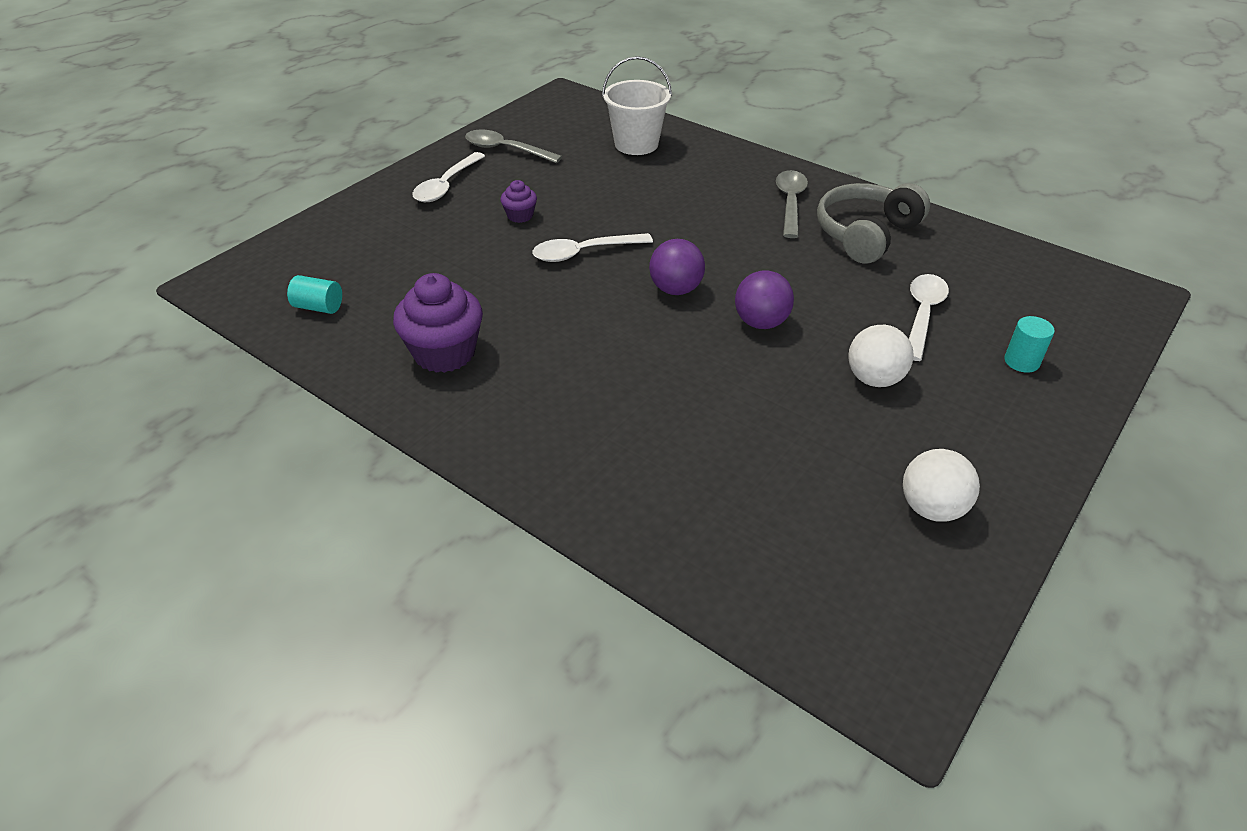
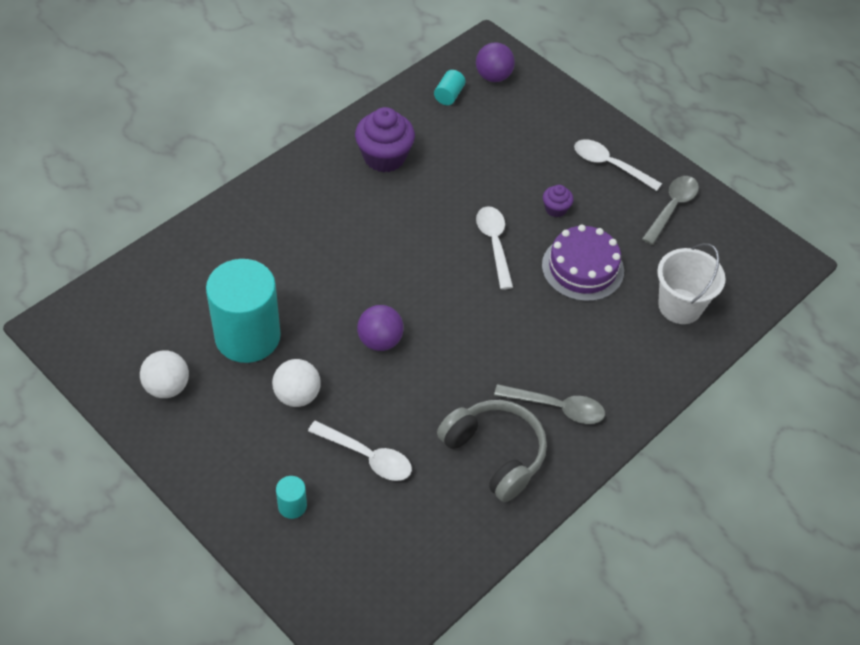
camera: 95 degrees right, 10 degrees up
purple ball [649,239,705,295] -> purple ball moved to [476,43,515,82]
none -> turquoise cylinder [206,259,281,363]
none -> purple cake [542,225,624,301]

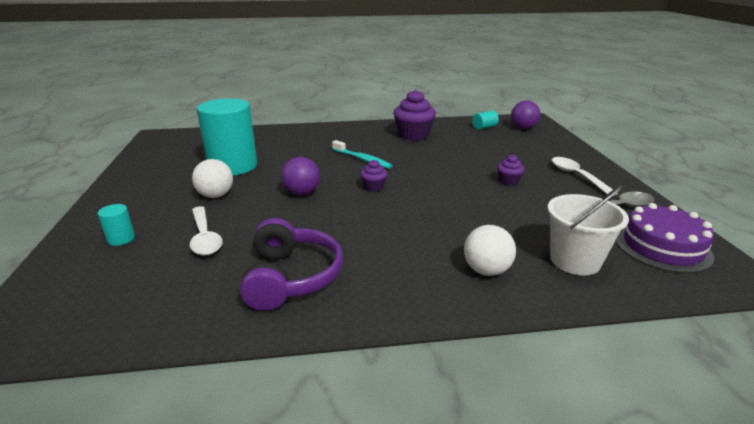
camera: 40 degrees right, 25 degrees down
white ball [140,350,189,398] -> white ball moved to [464,225,516,276]
grey headphones [437,400,547,502] -> purple headphones [240,218,343,311]
white spoon [476,206,513,290] -> none
grey spoon [494,384,605,424] -> none
purple cake [542,225,624,301] -> purple cake moved to [616,203,714,273]
none -> turquoise toothbrush [332,140,393,169]
none -> purple cupcake [360,160,387,191]

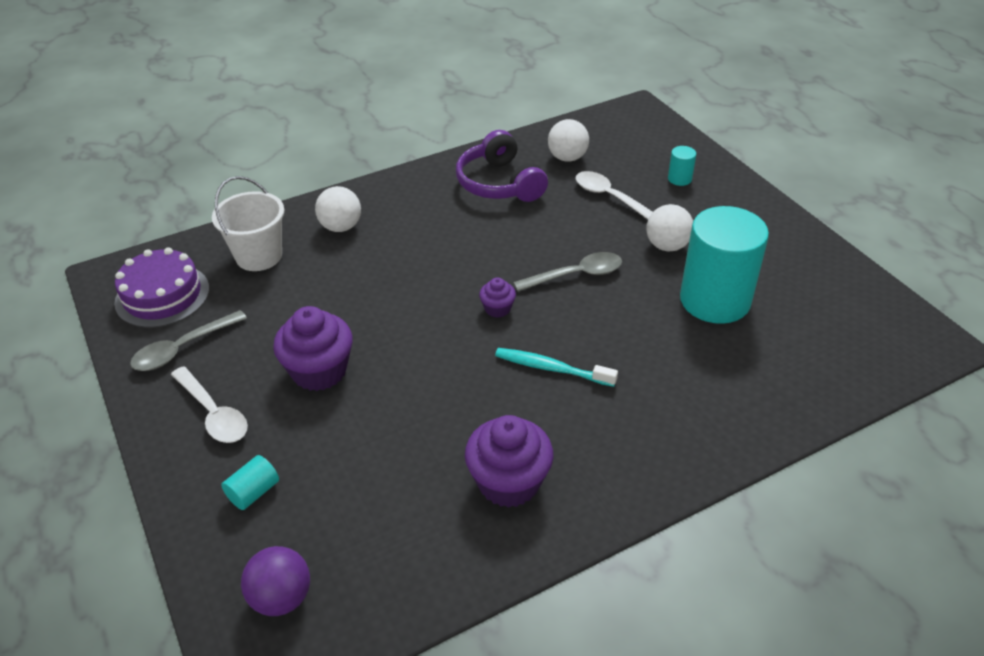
camera: 160 degrees right, 15 degrees up
purple ball [281,157,320,195] -> grey spoon [513,252,622,292]
turquoise cylinder [472,110,499,130] -> turquoise cylinder moved to [221,455,279,510]
purple cupcake [497,154,524,185] -> purple cupcake [273,306,353,391], size x1.97
none -> white ball [548,119,589,162]

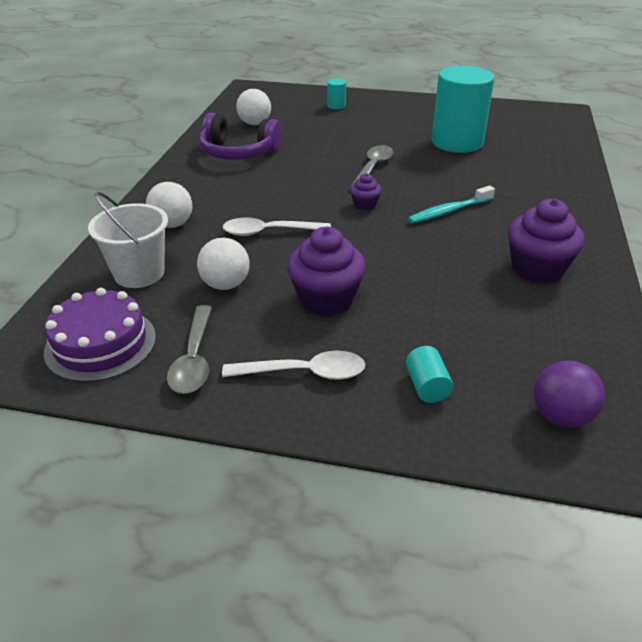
camera: 50 degrees left, 5 degrees down
white spoon [575,171,653,219] -> white spoon moved to [223,217,331,236]
white ball [646,204,693,252] -> white ball moved to [197,238,250,290]

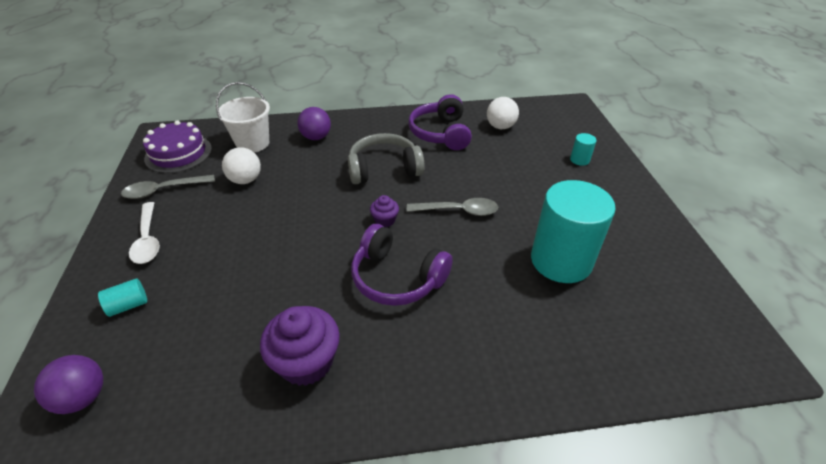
camera: 70 degrees right, 5 degrees up
white ball [146,182,192,228] -> purple ball [298,107,331,140]
white spoon [223,217,331,236] -> none
purple cupcake [287,227,366,316] -> none
turquoise toothbrush [408,186,495,224] -> purple headphones [351,224,453,306]
none -> grey headphones [348,133,425,184]

